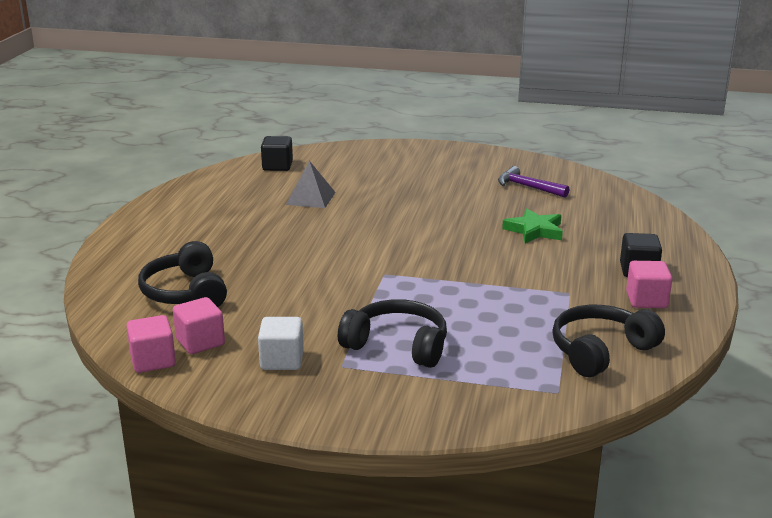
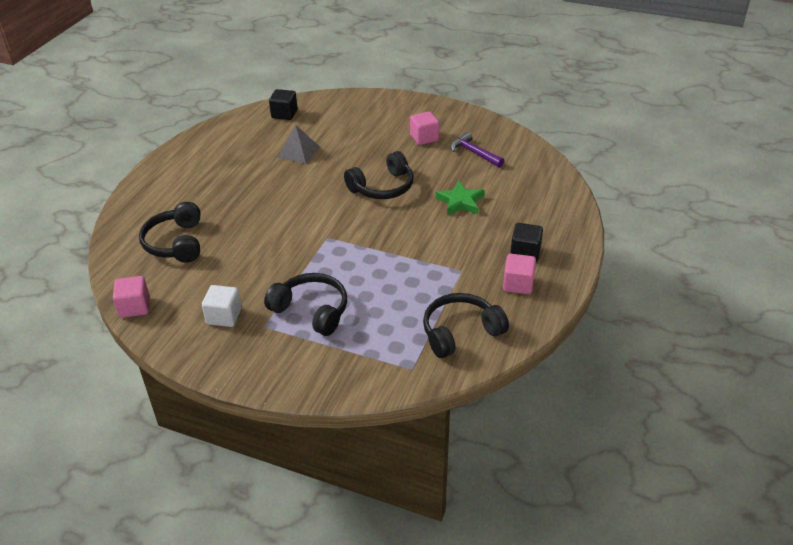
camera: 10 degrees right, 15 degrees up
pink cube [173,297,225,354] -> pink cube moved to [410,111,439,145]
none -> black headphones [344,151,414,199]

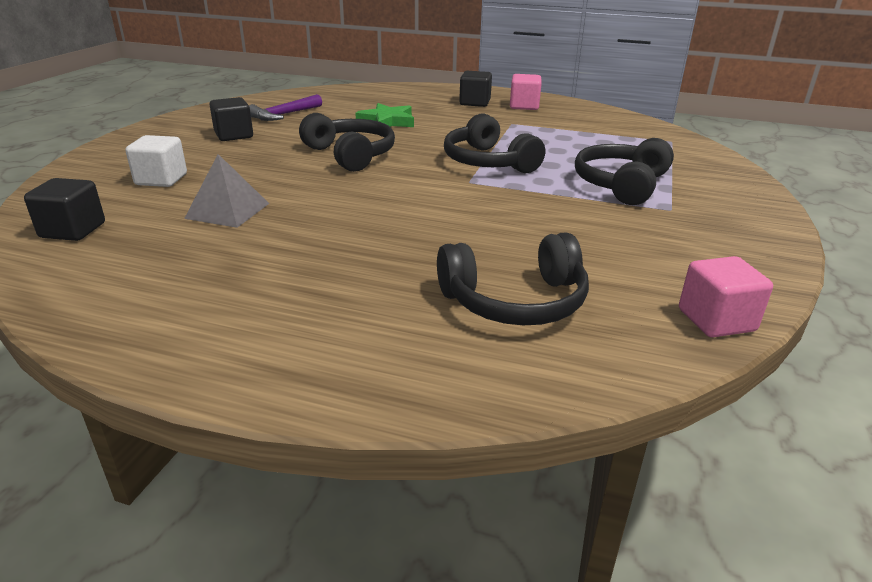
camera: 95 degrees left, 10 degrees down
white cube [202,285,242,327] -> white cube moved to [125,135,187,187]
pink cube [410,111,439,145] -> black cube [209,97,253,141]
black headphones [423,293,509,358] -> black headphones moved to [444,114,545,173]

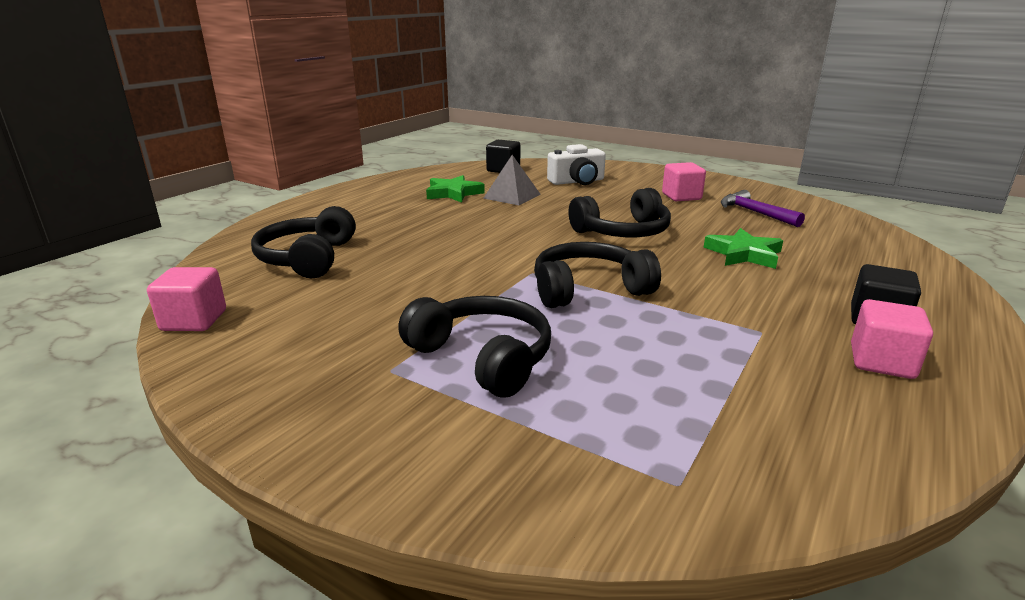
camera: 105 degrees right, 5 degrees down
white cube [125,135,187,187] -> white camera [547,144,606,185]
black cube [209,97,253,141] -> pink cube [662,162,706,201]
none -> green star [426,175,485,203]

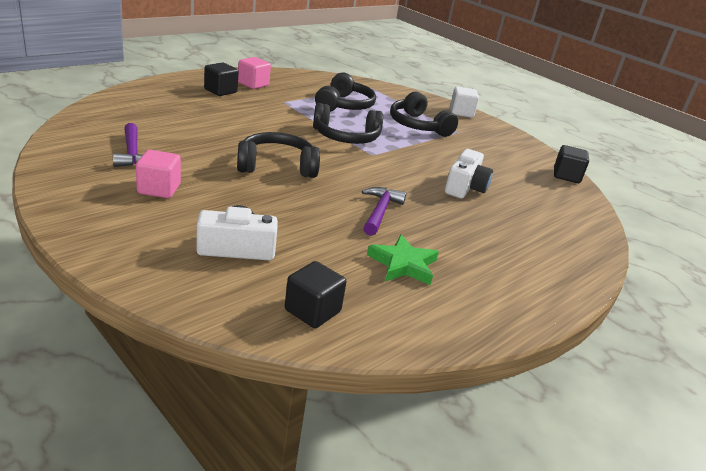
camera: 170 degrees left, 5 degrees up
pink cube [147,267,226,331] -> black cube [554,145,589,183]
black headphones [251,206,356,278] -> black headphones moved to [315,72,376,112]
grey pyramid [483,155,541,205] -> none
green star [704,228,783,269] -> none
none -> purple hammer [362,187,407,236]
none -> white camera [445,149,493,199]
none -> white cube [450,86,479,118]

